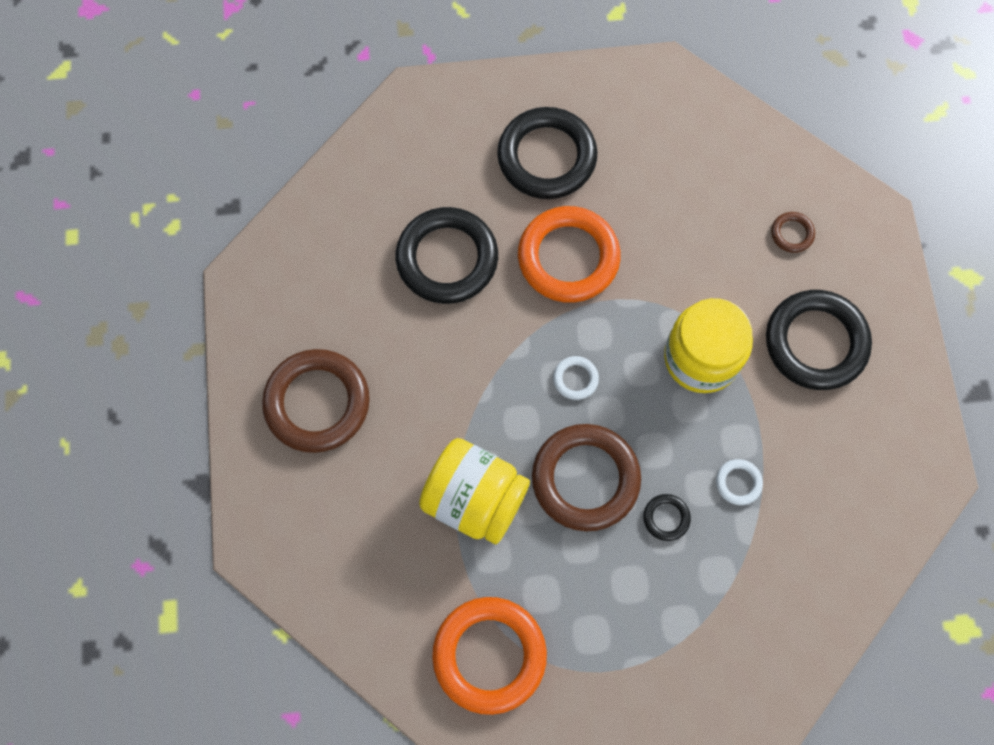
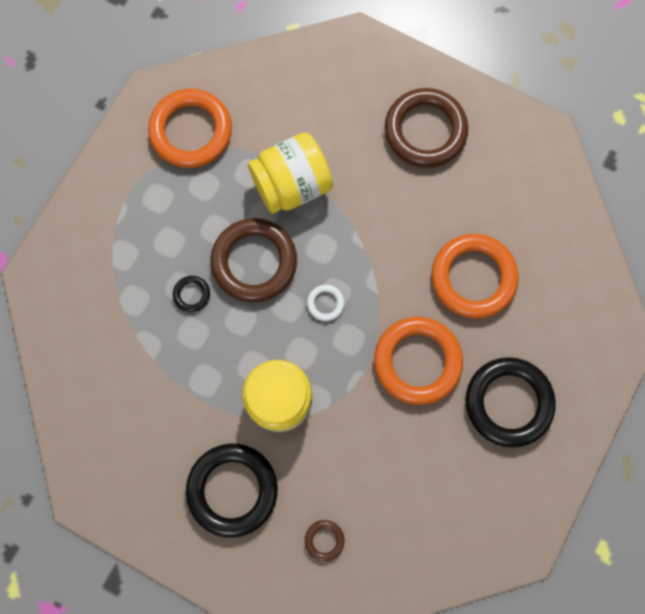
camera: 125 degrees right, 5 degrees up
black ring [396,207,498,304] -> orange ring [432,234,519,318]
white ring [716,459,763,505] -> none

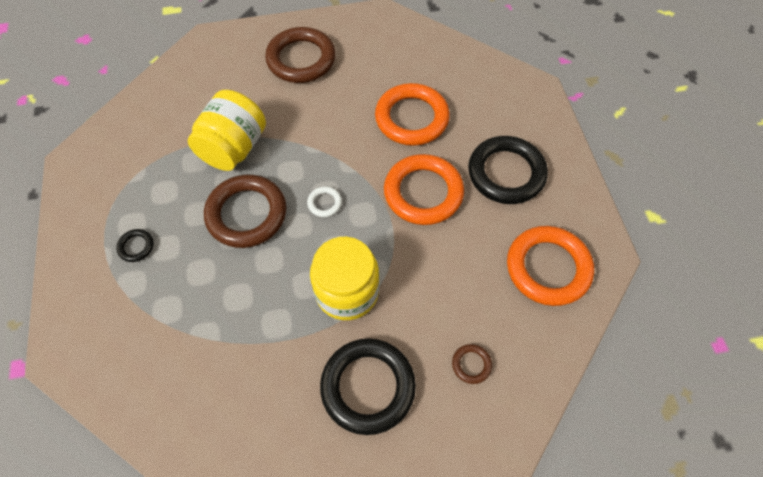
camera: 40 degrees left, 15 degrees down
orange ring [148,88,232,168] -> orange ring moved to [507,226,594,306]
black ring [173,276,210,312] -> black ring moved to [116,229,154,262]

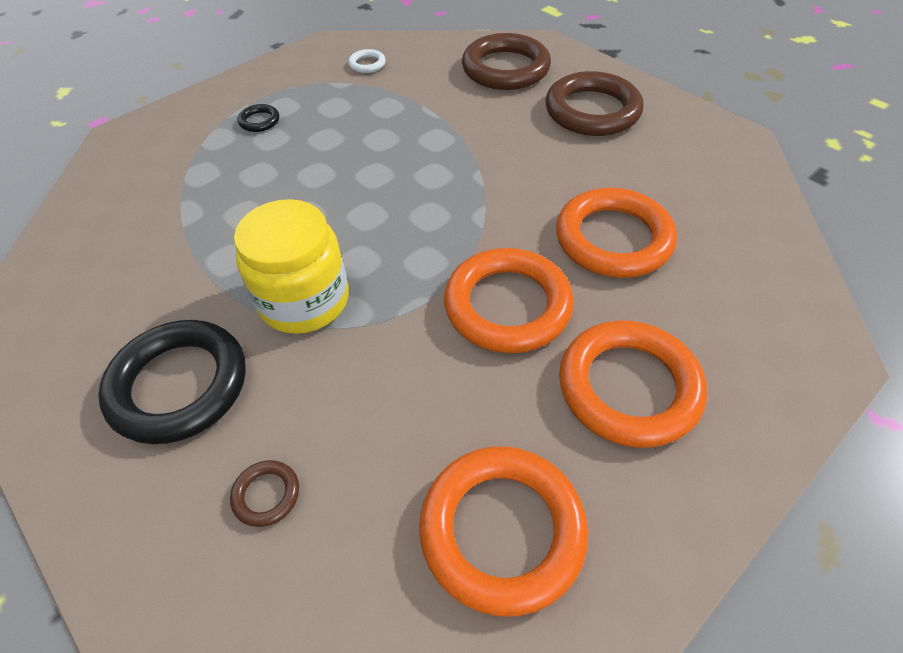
camera: 60 degrees right, 10 degrees down
yellow jar [188,90,266,171] -> none
brown ring [204,175,286,248] -> brown ring moved to [462,33,551,90]
white ring [307,186,342,217] -> white ring moved to [348,49,386,73]
black ring [468,136,548,204] -> orange ring [559,320,707,448]

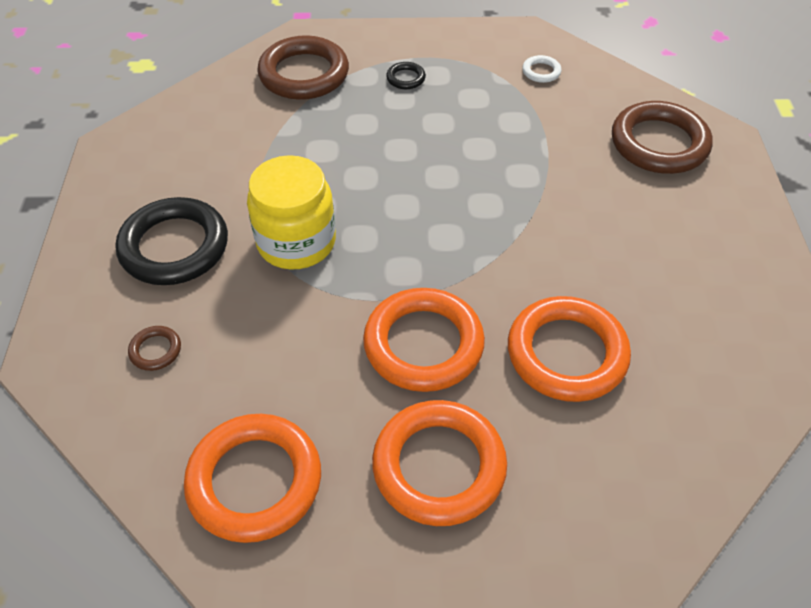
camera: 40 degrees right, 0 degrees up
brown ring [545,71,643,136] -> brown ring moved to [257,35,349,100]

